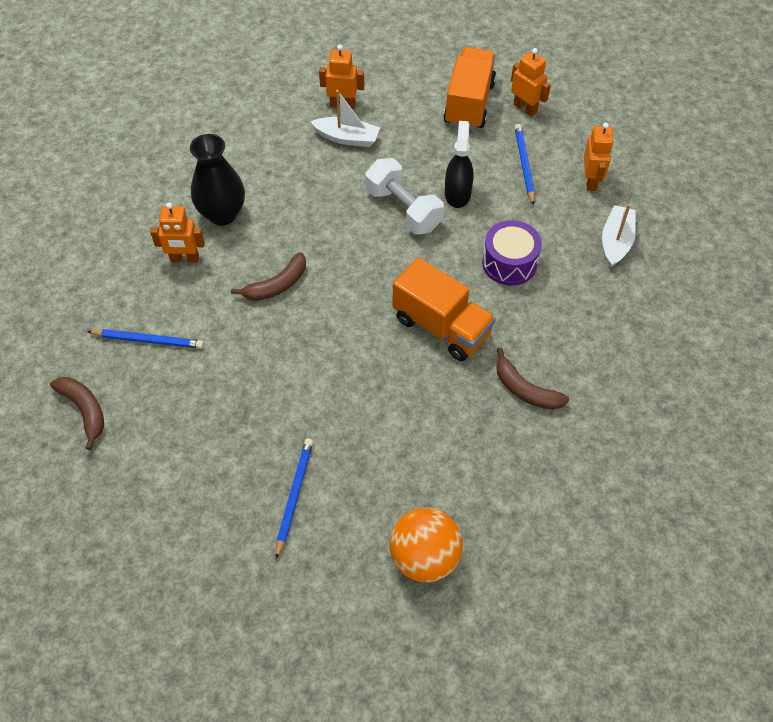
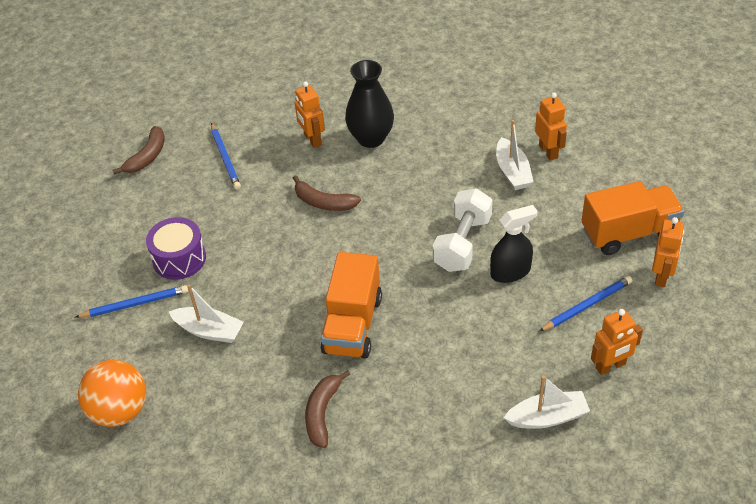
camera: 65 degrees right, 10 degrees down
purple drum [482,220,542,286] -> purple drum moved to [146,217,206,280]
none -> white boat [169,284,244,343]

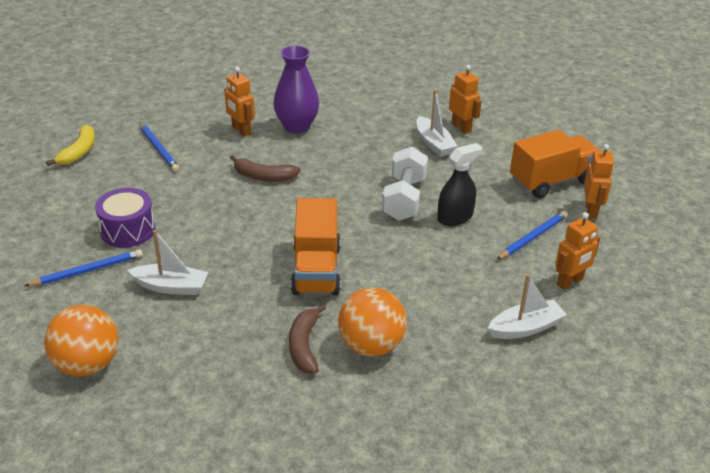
camera: 15 degrees left, 10 degrees down
brown banana [112,126,165,174] -> yellow banana [46,125,95,166]
black vase [345,60,394,148] -> purple vase [273,45,319,134]
none -> orange ball [338,288,407,356]

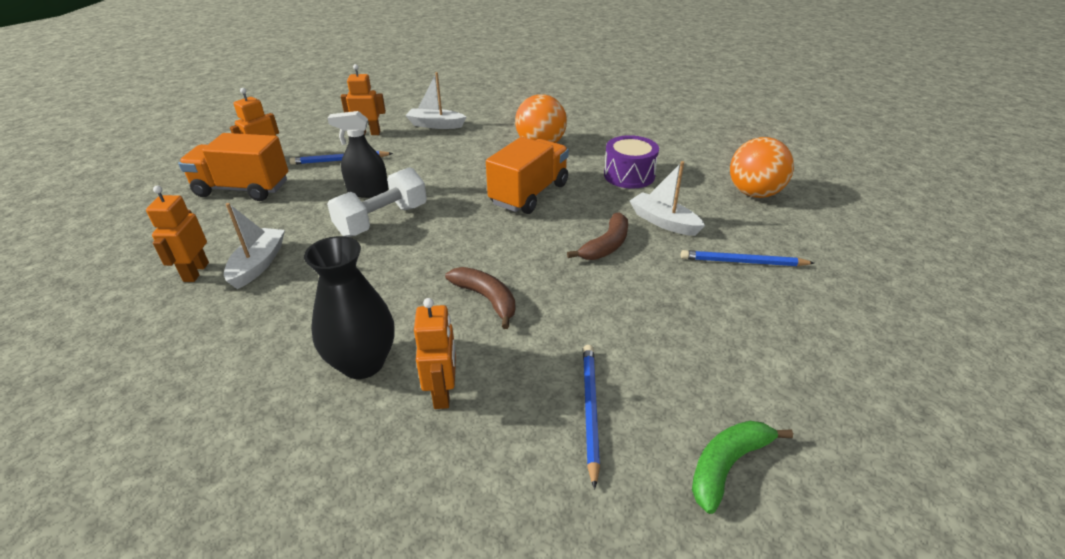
camera: 145 degrees left, 0 degrees up
yellow banana [46,125,95,166] -> green banana [692,421,793,514]
purple drum [95,188,155,248] -> purple drum moved to [604,135,659,189]
purple vase [273,45,319,134] -> black vase [304,236,394,379]
brown banana [289,304,326,373] -> brown banana moved to [567,212,628,260]

